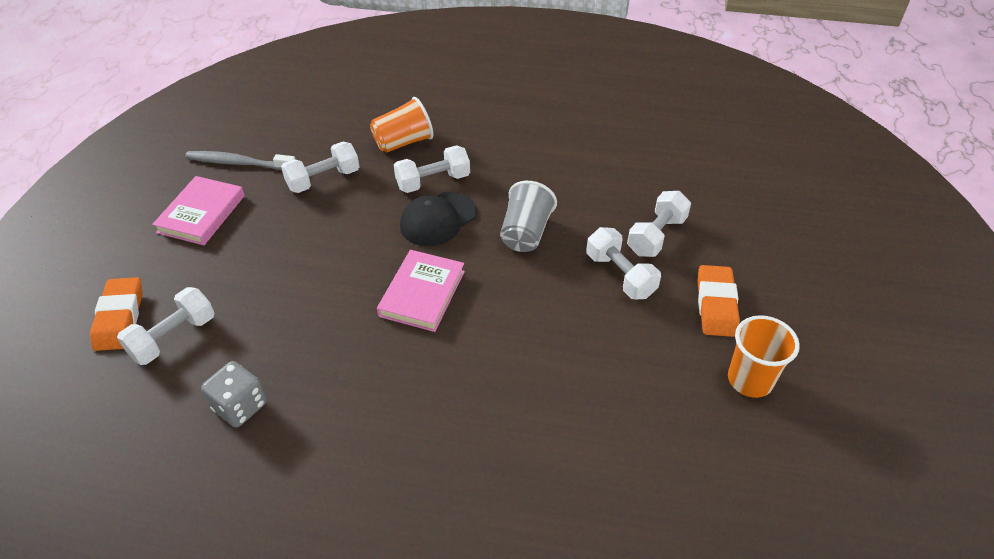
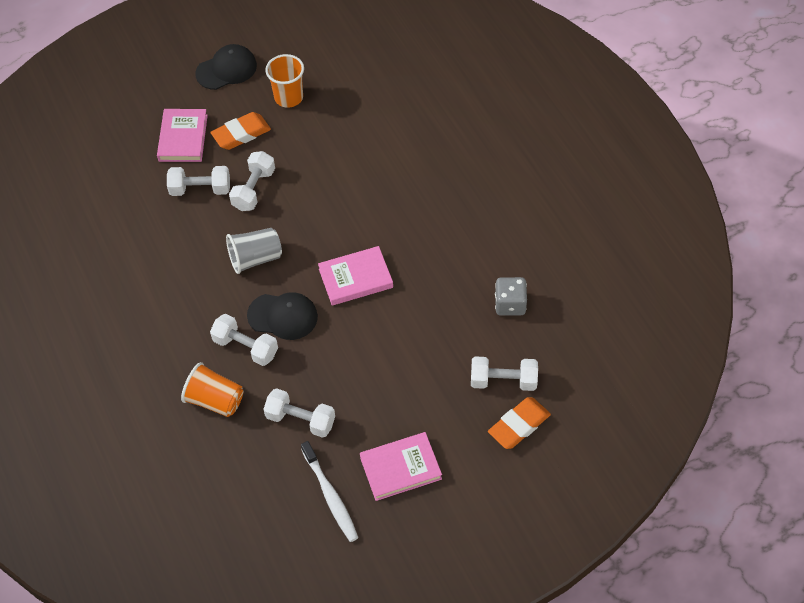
camera: 125 degrees left, 10 degrees up
grey toothbrush [185,151,296,170] -> white toothbrush [301,441,359,542]
none -> pink book [157,109,208,162]
none -> black cap [195,44,257,90]

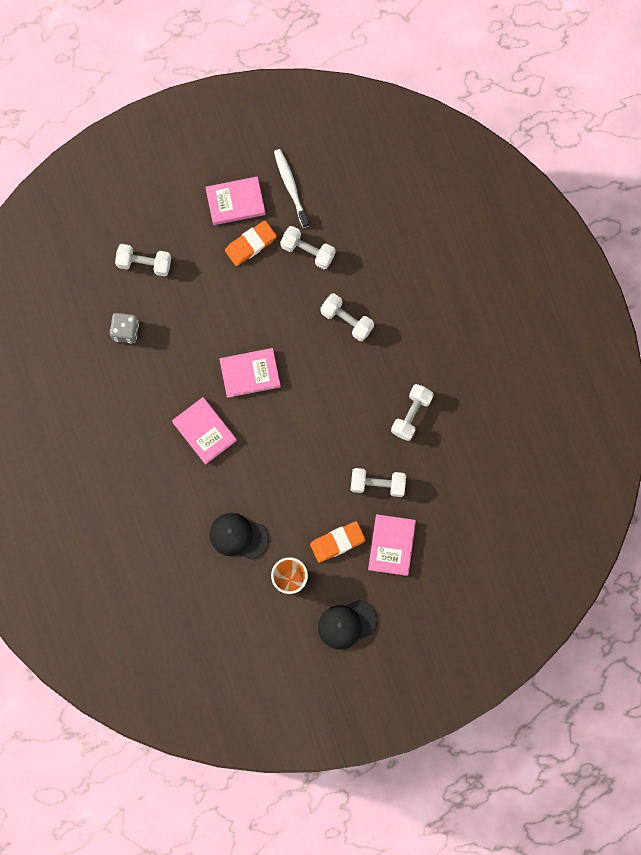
camera: 175 degrees left, 20 degrees up
orange cup [181,362,243,417] -> none
grey cup [226,228,282,274] -> none
white dumbbell [229,151,275,211] -> white dumbbell moved to [391,384,433,441]
black cap [247,292,318,340] -> black cap moved to [209,513,269,560]
orange eraser [488,397,551,449] -> orange eraser moved to [225,221,277,266]
none -> pink book [172,397,237,465]

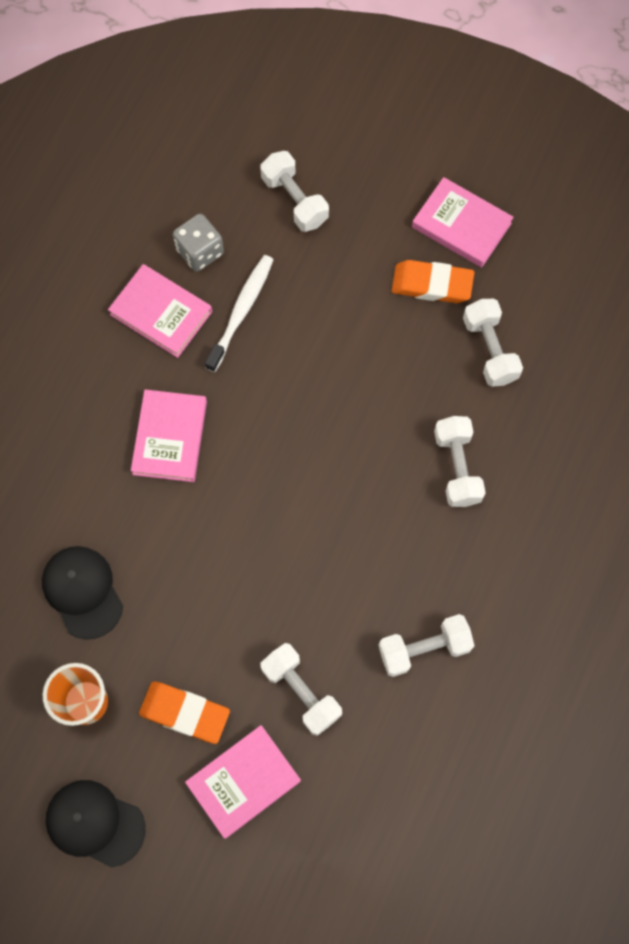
camera: 45 degrees right, 5 degrees down
pink book [220,348,281,398] -> pink book moved to [108,264,212,358]
white toothbrush [274,149,310,228] -> white toothbrush moved to [205,255,274,372]

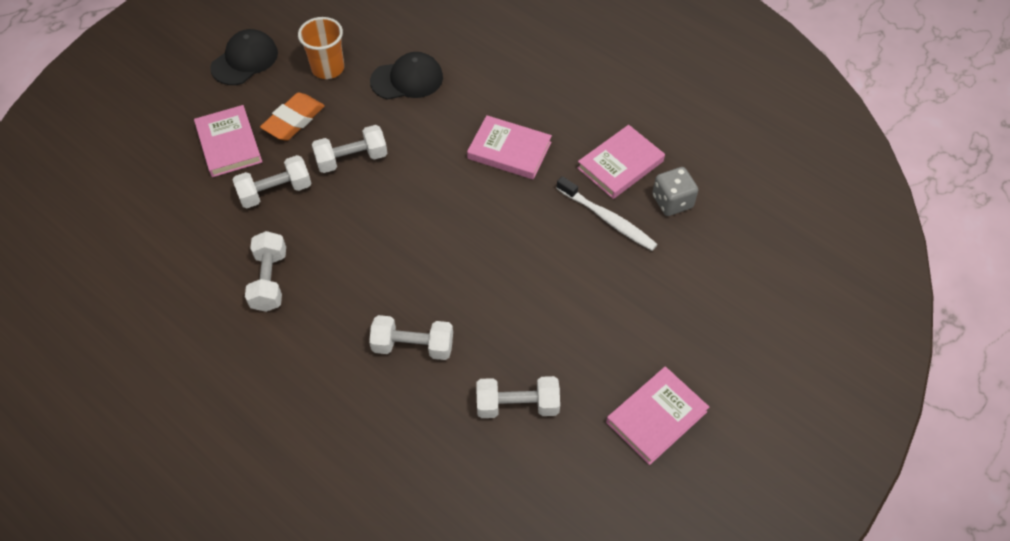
camera: 105 degrees right, 15 degrees down
white dumbbell [260,151,329,232] -> white dumbbell moved to [312,125,388,173]
orange eraser [392,260,474,303] -> none

